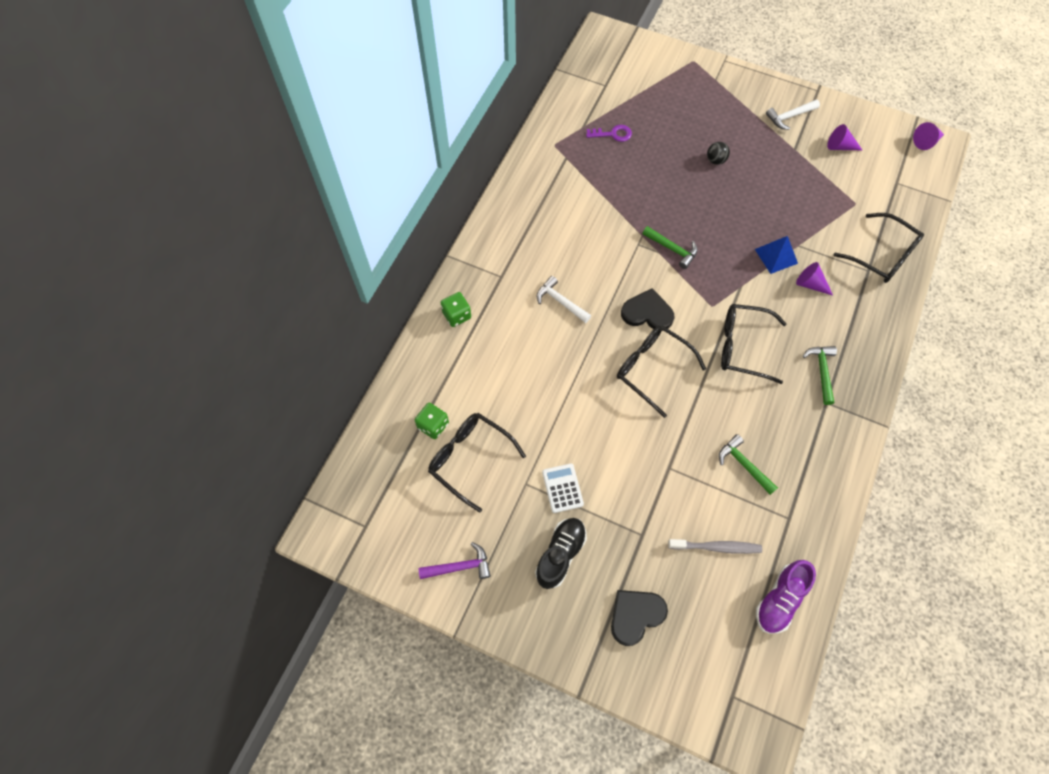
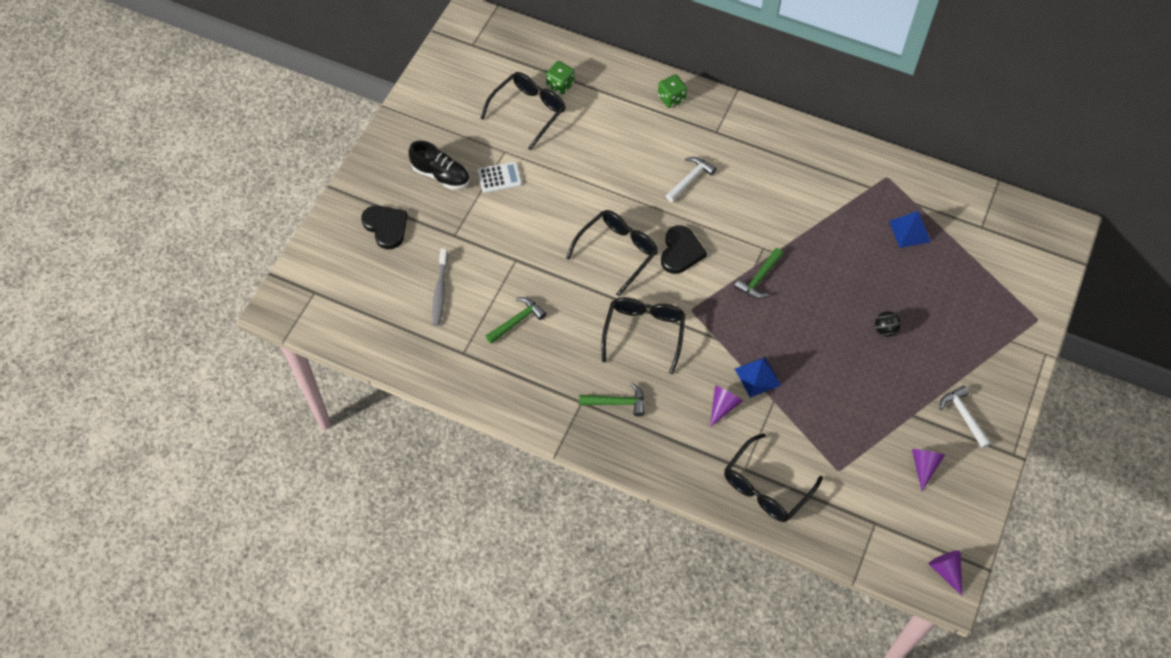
camera: 90 degrees right, 5 degrees down
purple hammer [419,542,491,579] -> none
purple key [586,125,632,142] -> blue pyramid [889,211,931,248]
purple shoe [756,560,816,634] -> none

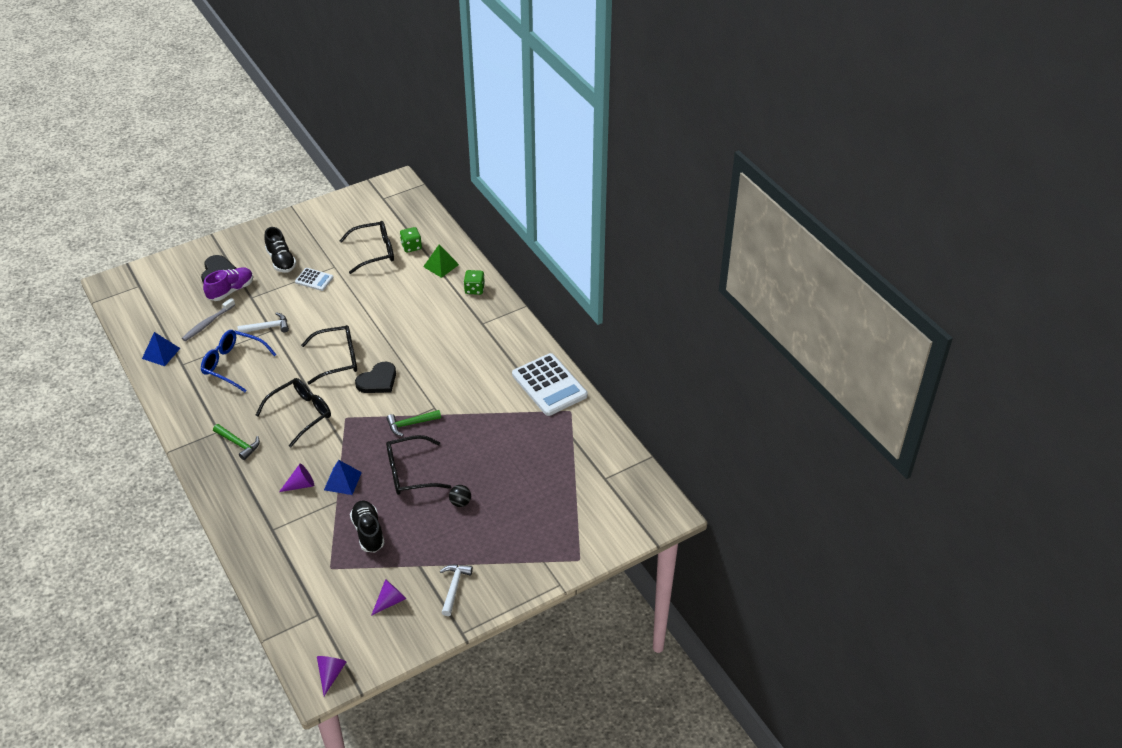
camera: 35 degrees right, 15 degrees down
green hammer [486,297,546,344] -> blue glasses [201,330,277,392]
white hammer [666,157,716,202] -> white hammer moved to [237,312,289,333]
black glasses [724,433,823,522] -> black glasses moved to [386,435,451,495]
blue pyramid [889,211,931,248] -> blue pyramid moved to [142,332,180,366]
none -> purple shoe [203,267,253,301]
none -> black shoe [350,500,385,552]
none -> green pyramid [423,244,459,278]
none -> white calculator [512,353,588,416]

